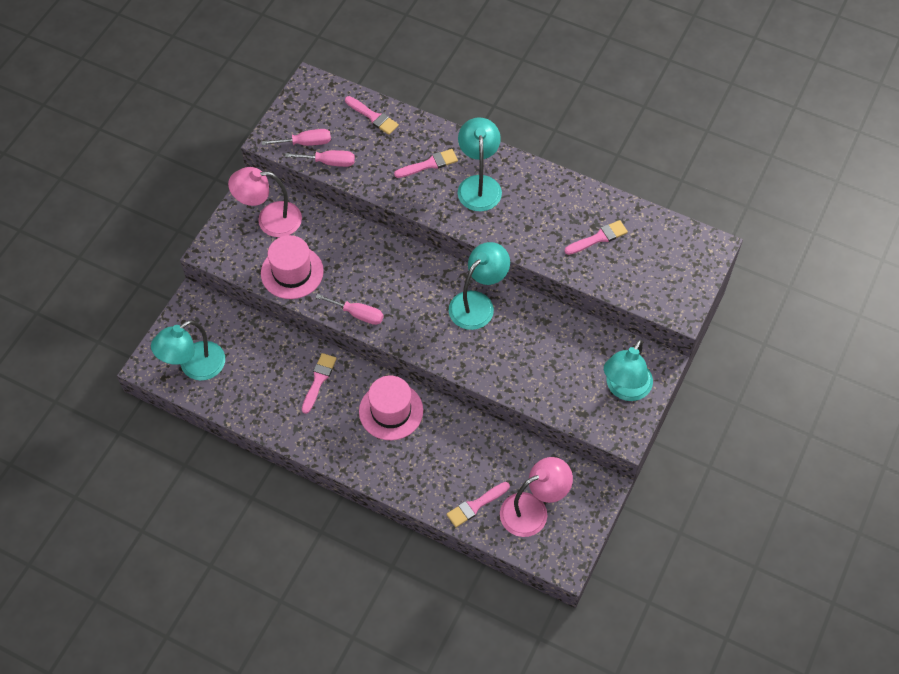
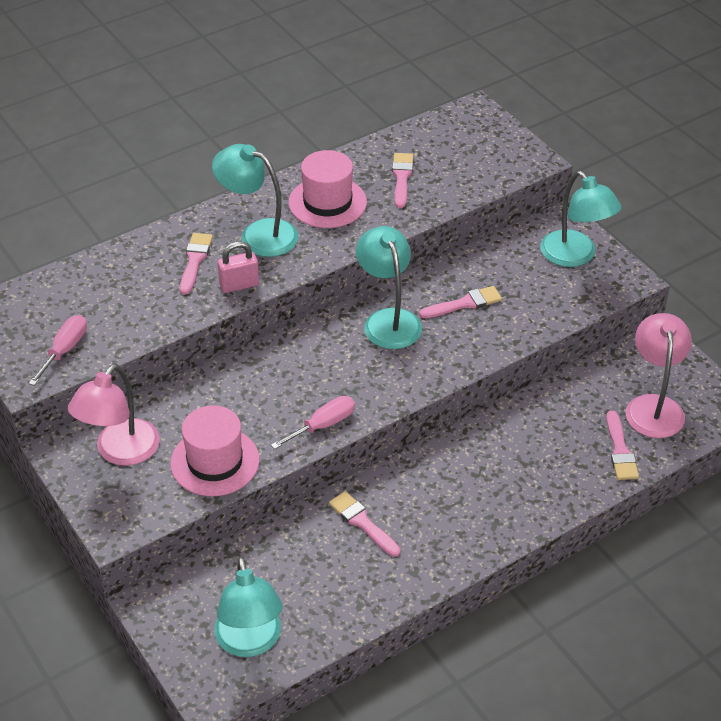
camera: 60 degrees left, 15 degrees down
pink screwdriver [285,150,355,167] -> none
pink brush [345,96,399,135] -> pink brush moved to [419,286,502,318]
pink hat [359,375,423,440] -> pink hat moved to [289,150,367,228]
none -> pink padlock [217,241,259,293]

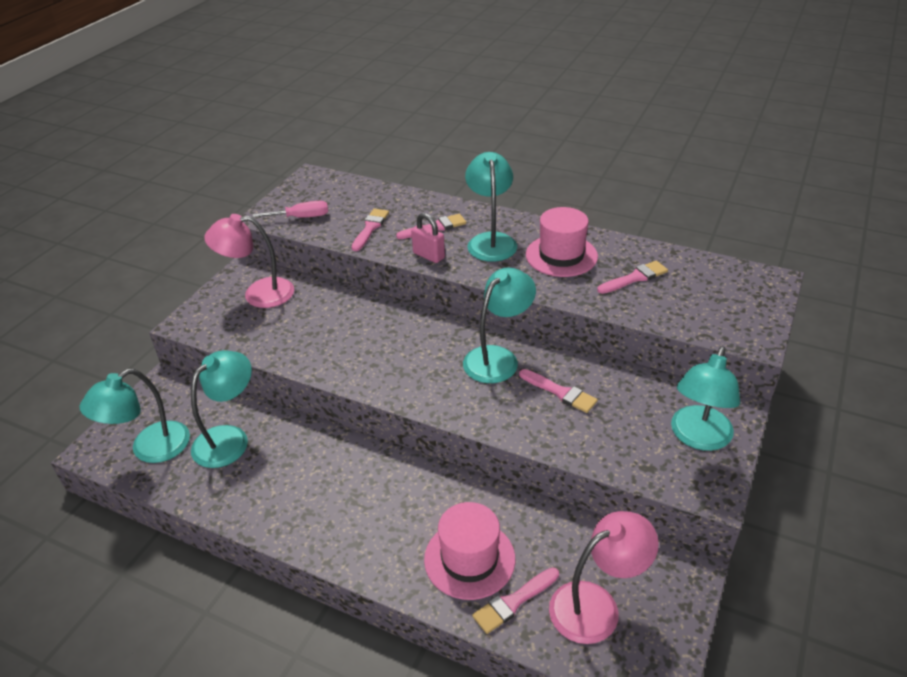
camera: 60 degrees right, 5 degrees down
pink hat [170,405,260,496] -> pink hat moved to [424,502,515,600]
pink screwdriver [271,396,355,449] -> none
pink brush [329,491,401,557] -> pink brush moved to [352,209,389,251]
none -> turquoise lamp [191,350,252,468]

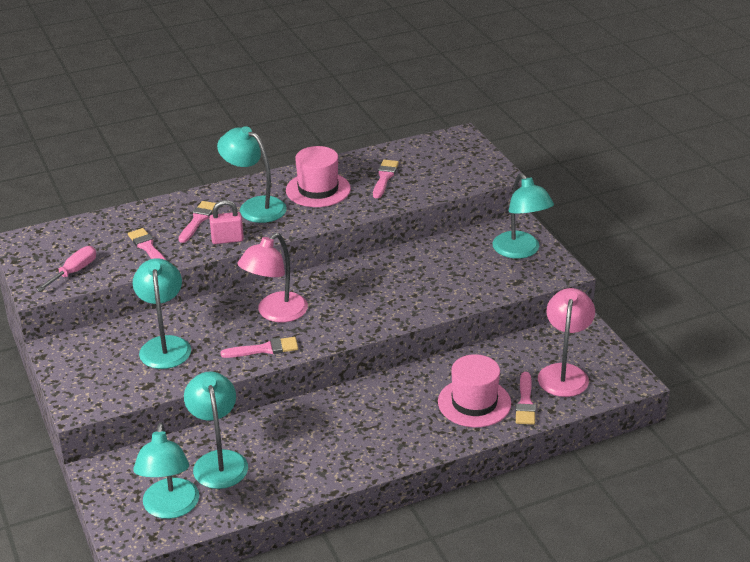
camera: 50 degrees left, 5 degrees down
pink lamp [204,214,294,308] -> pink lamp moved to [237,233,308,322]
turquoise lamp [463,267,536,383] -> turquoise lamp moved to [133,258,191,369]
pink brush [519,369,598,413] -> pink brush moved to [220,337,298,358]

